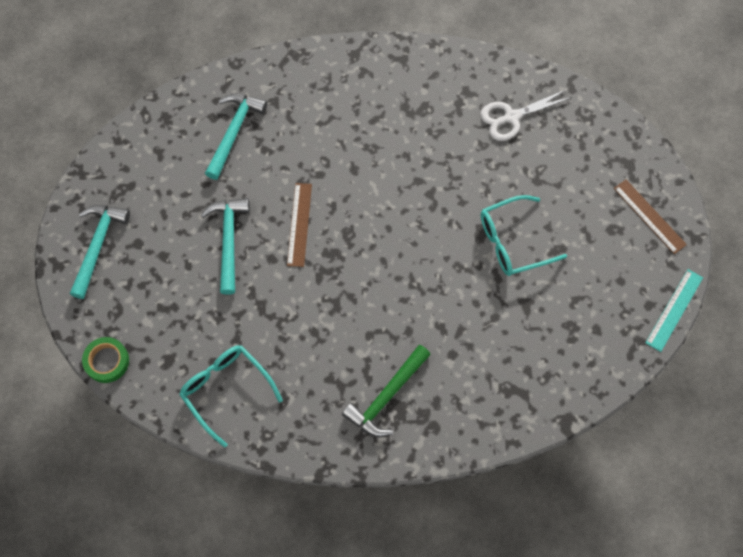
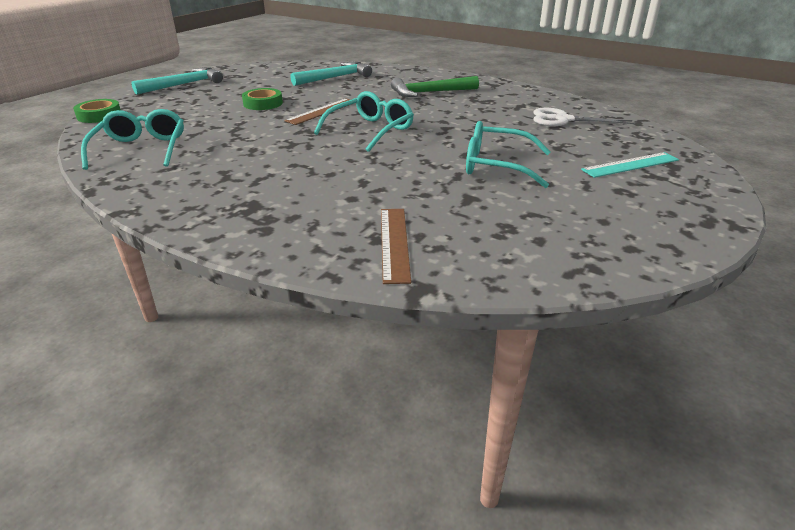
camera: 35 degrees right, 35 degrees down
turquoise hammer [201,198,250,295] -> green tape [242,88,283,110]
green hammer [342,345,431,437] -> green hammer moved to [391,76,479,97]
brown ruler [614,180,687,254] -> brown ruler moved to [381,209,411,284]
turquoise ruler [646,269,703,352] -> turquoise ruler moved to [581,152,679,178]
none -> turquoise glasses [314,91,414,152]

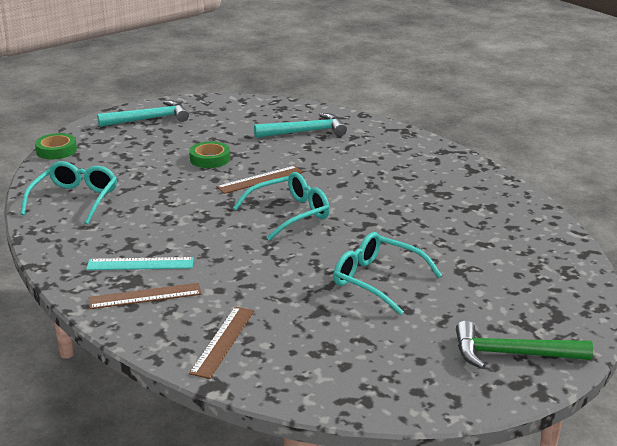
camera: 20 degrees right, 5 degrees down
green hammer [391,76,479,97] -> green hammer moved to [456,321,593,369]
white scissors [533,108,634,126] -> none
turquoise ruler [581,152,679,178] -> turquoise ruler moved to [86,257,194,270]
none -> brown ruler [88,283,202,309]

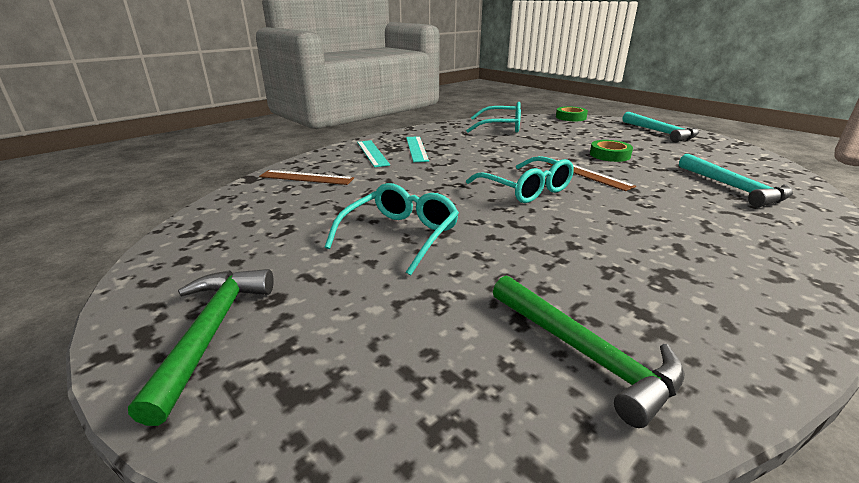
camera: 85 degrees right, 0 degrees up
brown ruler [88,283,202,309] -> turquoise ruler [357,140,390,167]
none -> green hammer [493,276,685,428]

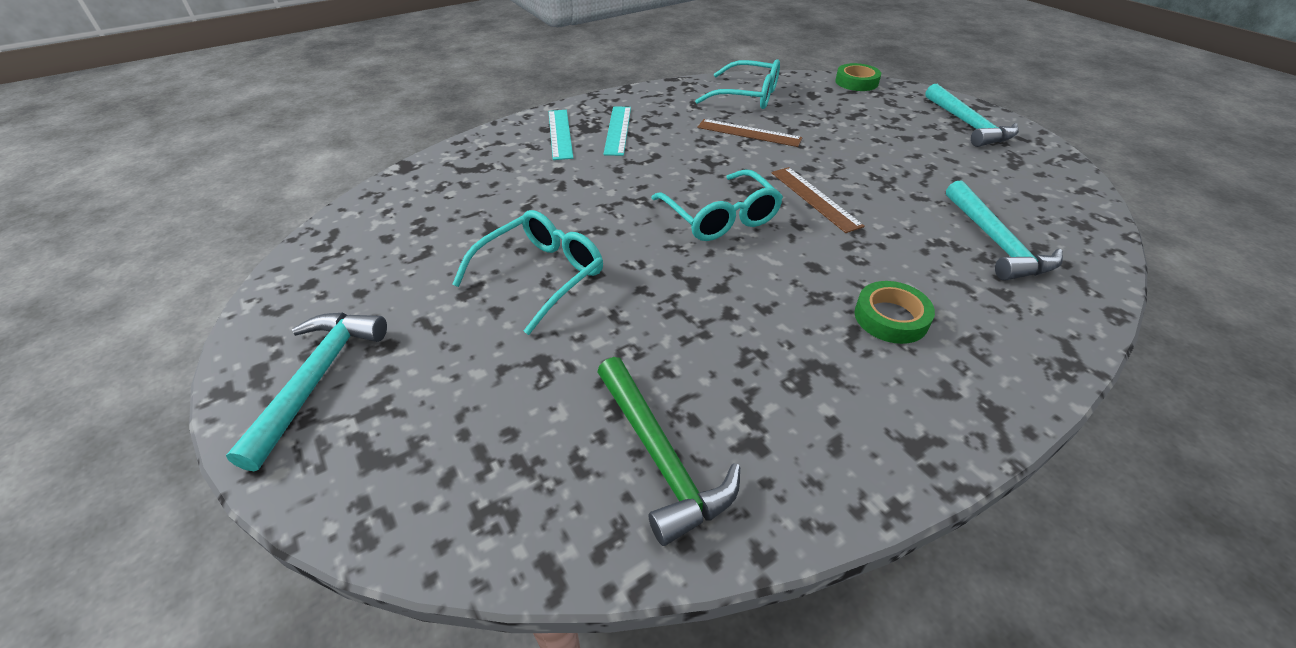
camera: 10 degrees right, 15 degrees up
green hammer [128,269,274,426] -> turquoise hammer [226,313,387,471]
brown ruler [259,170,354,185] -> brown ruler moved to [697,119,803,147]
green tape [590,140,633,162] -> green tape moved to [855,281,935,344]

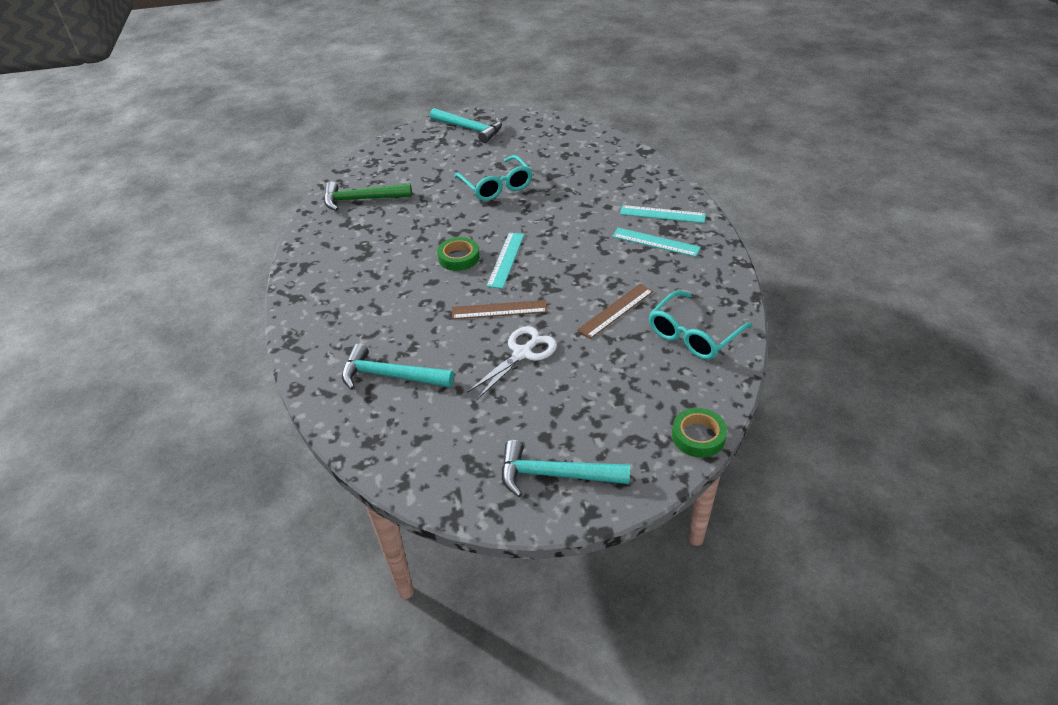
camera: 115 degrees right, 0 degrees up
turquoise glasses [651,169,783,241] -> turquoise ruler [487,232,524,289]
green tape [855,281,935,344] -> green tape moved to [437,237,479,271]
none -> white scissors [467,326,557,399]

